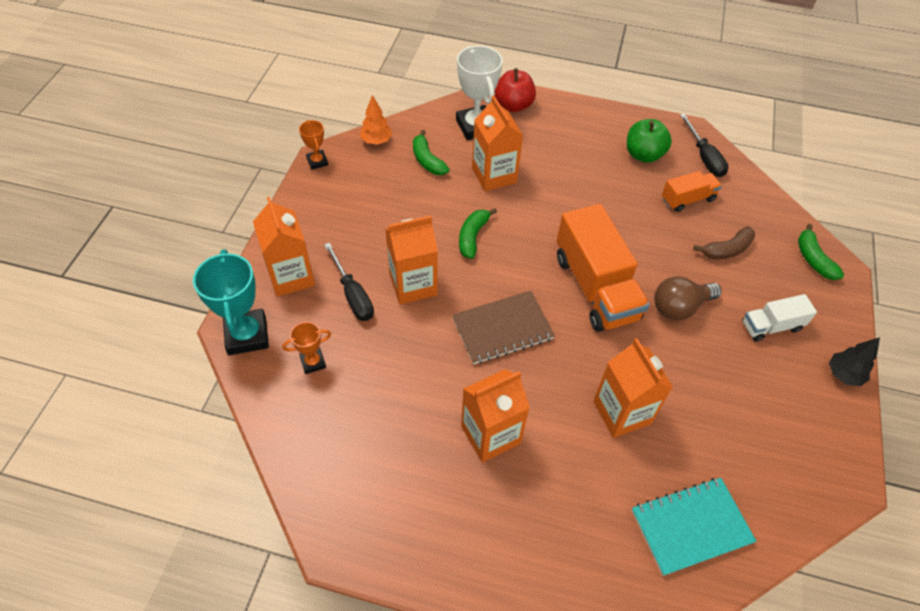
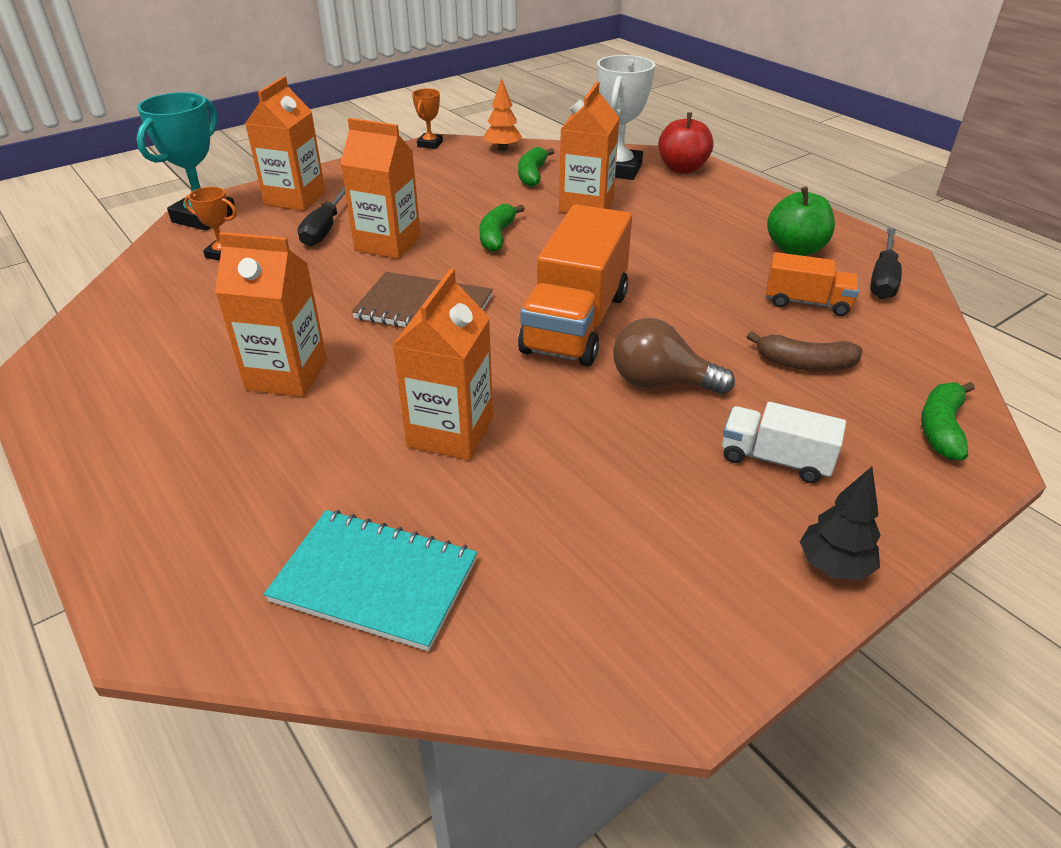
camera: 40 degrees right, 15 degrees down
green banana [459,208,497,259] -> green banana turned 45 degrees counterclockwise [479,204,525,252]

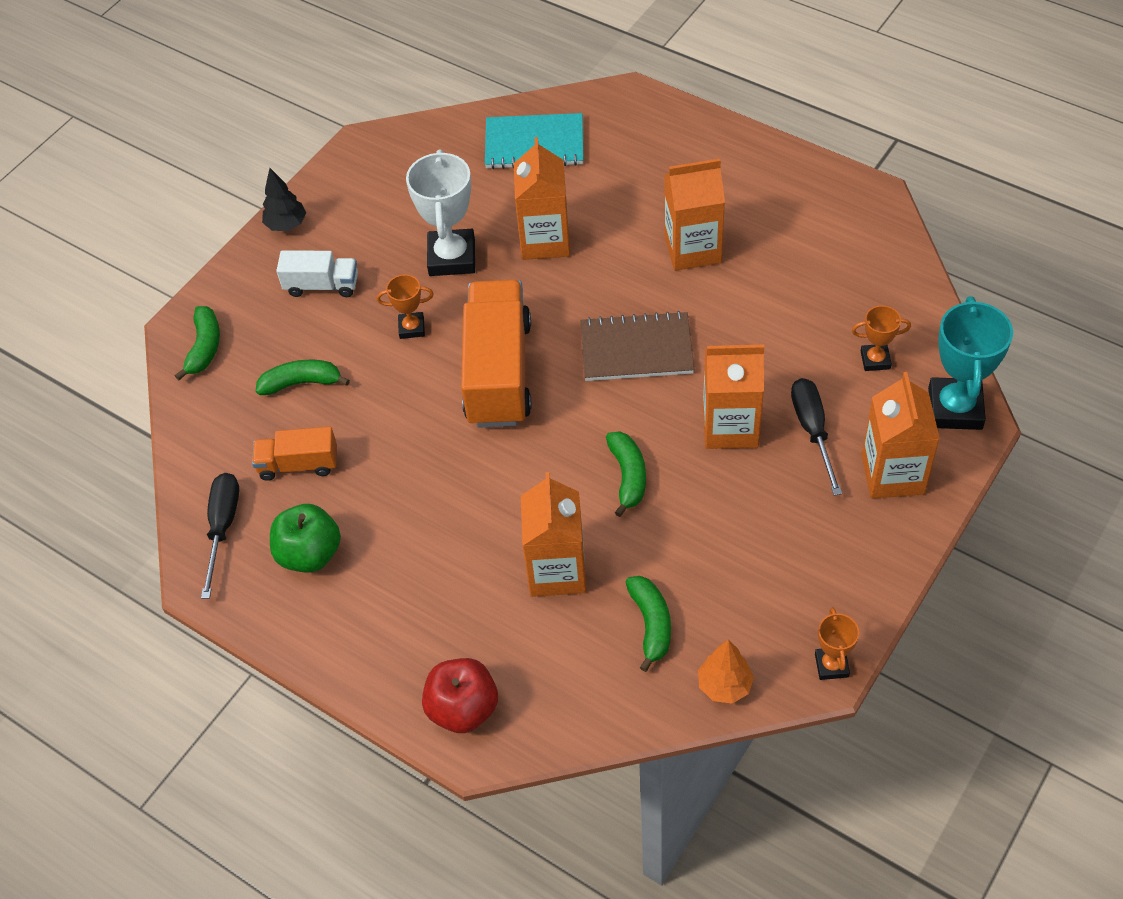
camera: 165 degrees right, 15 degrees up
white trophy [597,55,655,180] -> white trophy moved to [406,149,475,276]
brown light bulb [613,318,735,394] -> orange trophy [377,275,434,339]
brown banana [747,331,863,371] -> green banana [256,360,350,395]

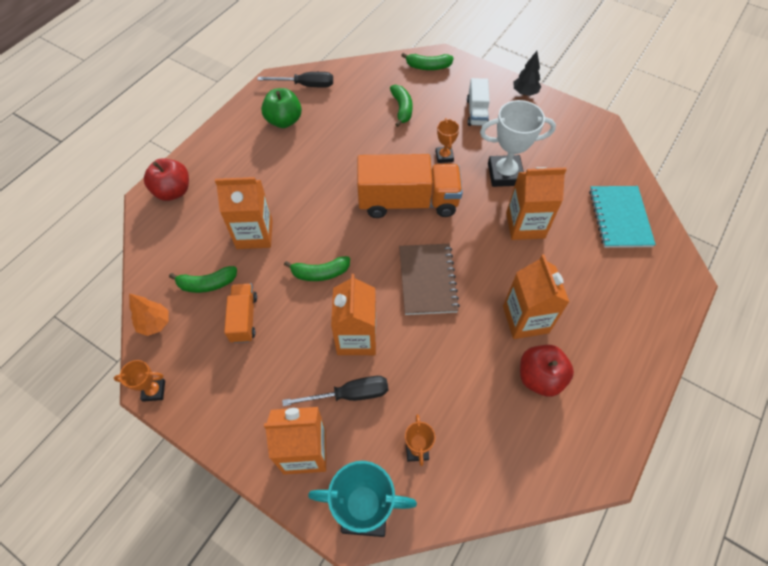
camera: 85 degrees right, 5 degrees up
orange truck [252,427,337,481] -> orange truck moved to [224,284,257,343]
none -> red apple [520,345,574,397]

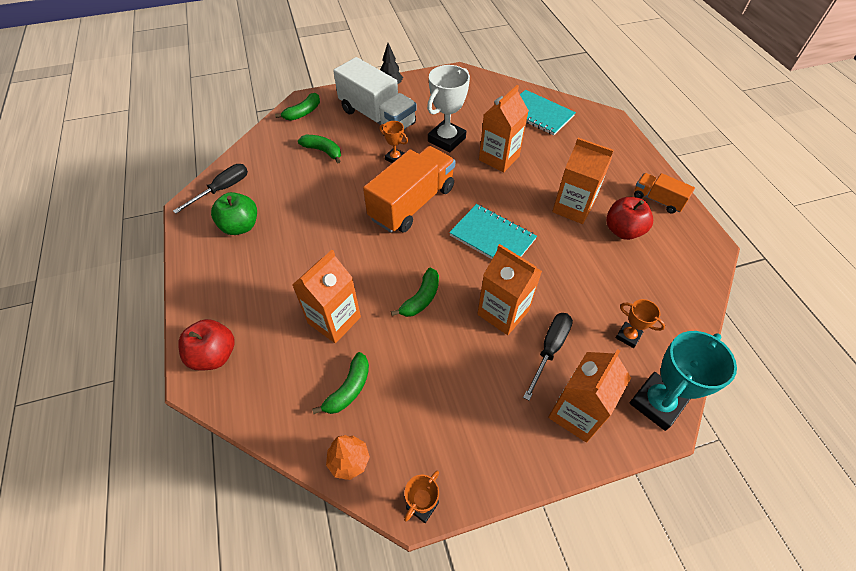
camera: 50 degrees left, 5 degrees down
orange truck [224,284,257,343] -> orange truck moved to [634,173,695,214]
brown notebook [399,244,460,315] -> turquoise notebook [449,204,537,259]
white truck [467,78,490,126] -> white truck [333,57,417,136], size x1.93

